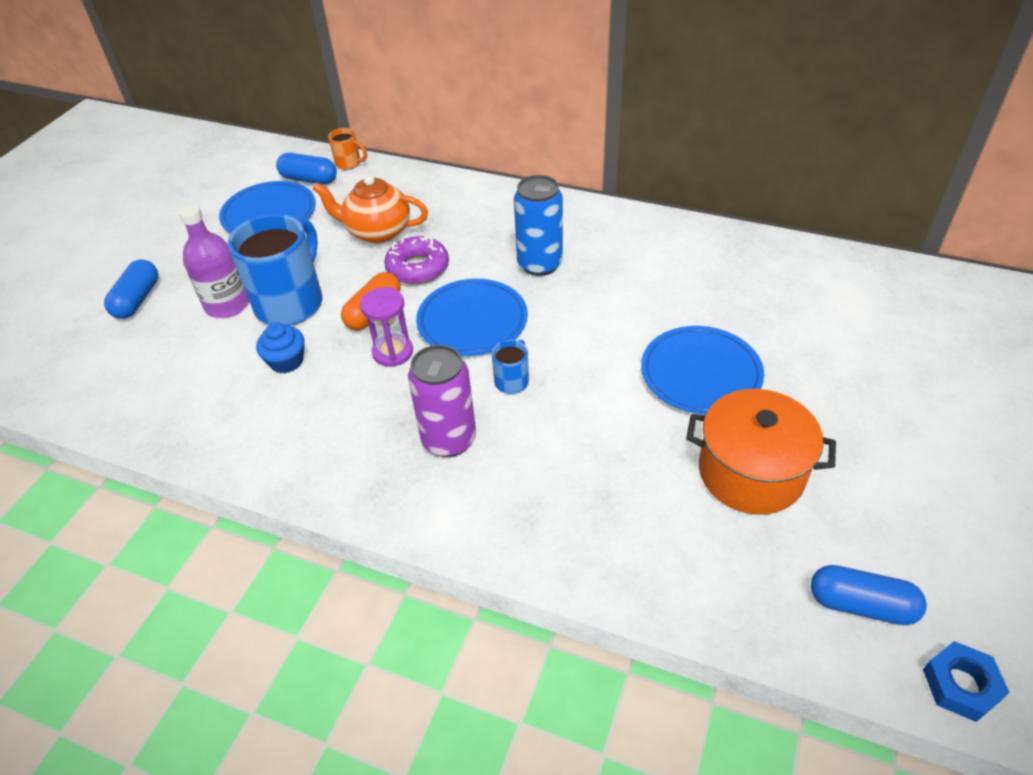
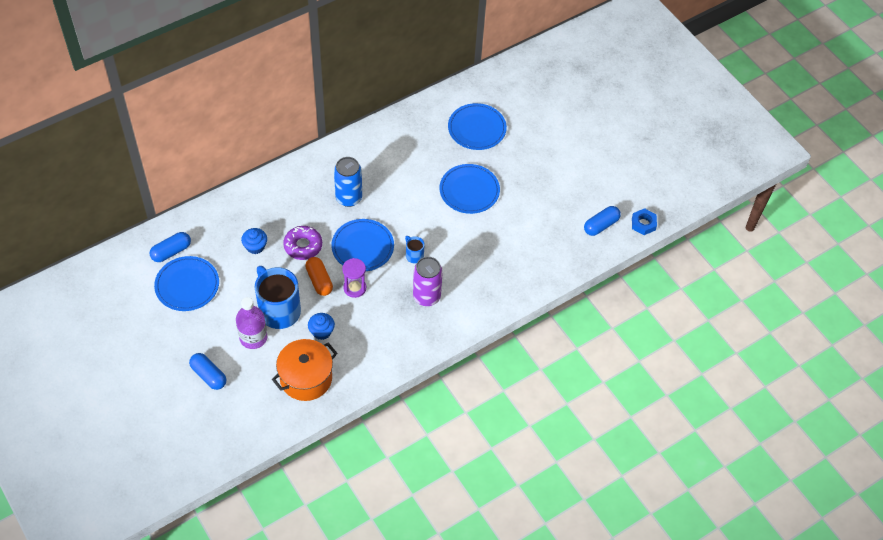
camera: 60 degrees left, 10 degrees up
orange teapot [313,175,428,243] -> blue cupcake [241,228,267,254]
orange mug [328,128,367,170] -> none
orange pot [686,389,836,515] -> orange pot moved to [272,339,337,401]
none -> blue plate [448,103,507,150]

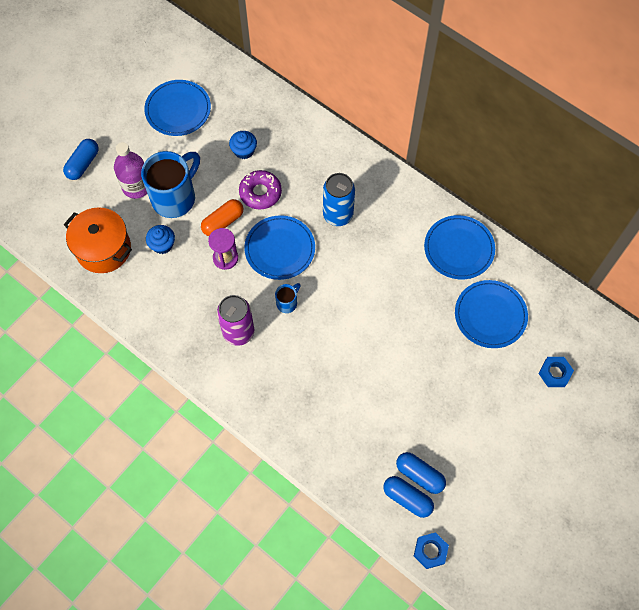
camera: 75 degrees right, 10 degrees up
blue capsule [149,232,191,262] -> blue capsule moved to [396,452,446,494]
blue plate [440,164,500,214] -> blue plate moved to [424,215,495,279]
none -> blue nut [538,357,574,387]

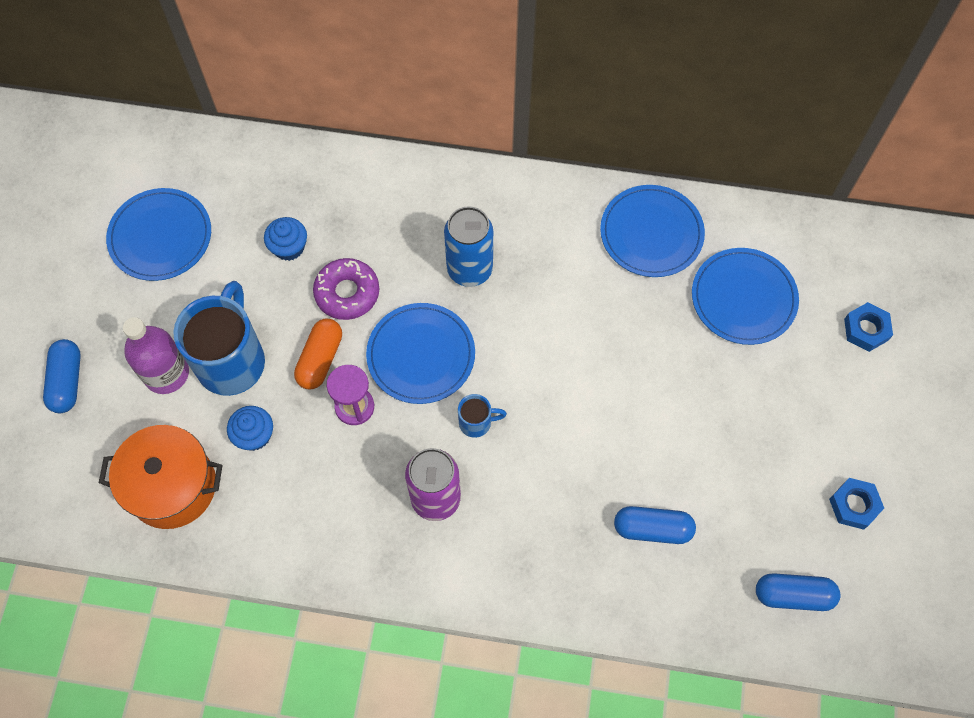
camera: 30 degrees left, 0 degrees up
blue mug [275,283,301,313] -> blue mug turned 75 degrees clockwise [458,394,507,438]
blue capsule [396,452,446,494] -> blue capsule moved to [614,506,696,544]
blue nut [414,532,449,569] -> blue nut moved to [829,478,884,530]

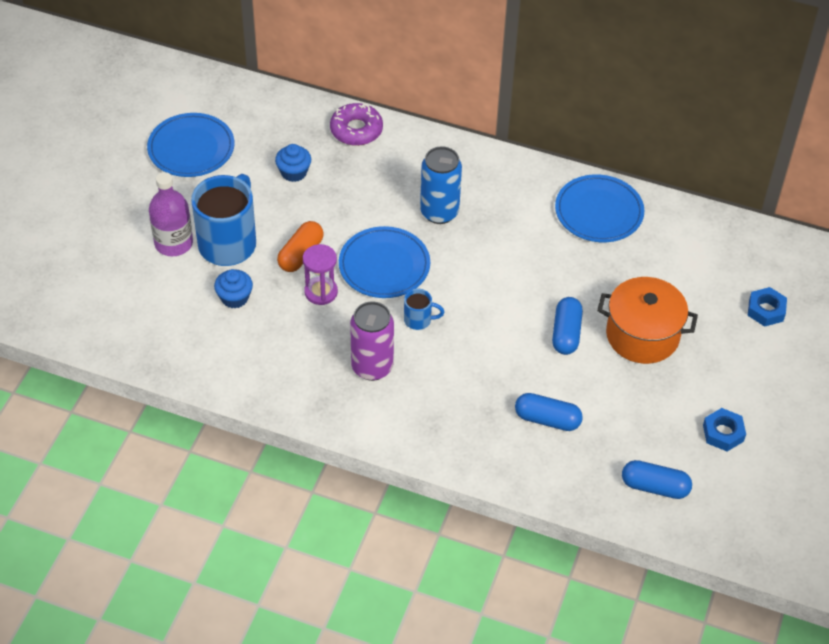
camera: 10 degrees right, 15 degrees down
blue capsule [43,339,81,413] -> blue capsule moved to [552,297,583,355]
orange pot [99,425,223,529] -> orange pot moved to [597,277,698,364]
purple donut [313,258,379,320] -> purple donut moved to [330,103,383,146]
blue plate [692,248,799,345] -> none

